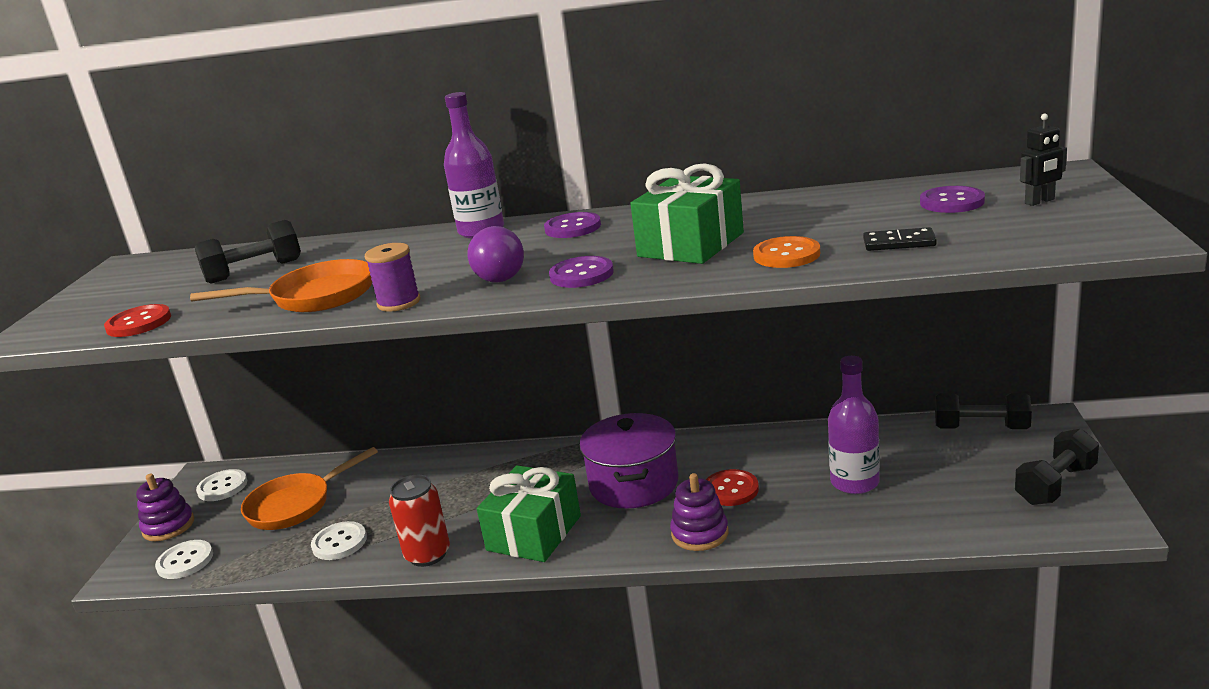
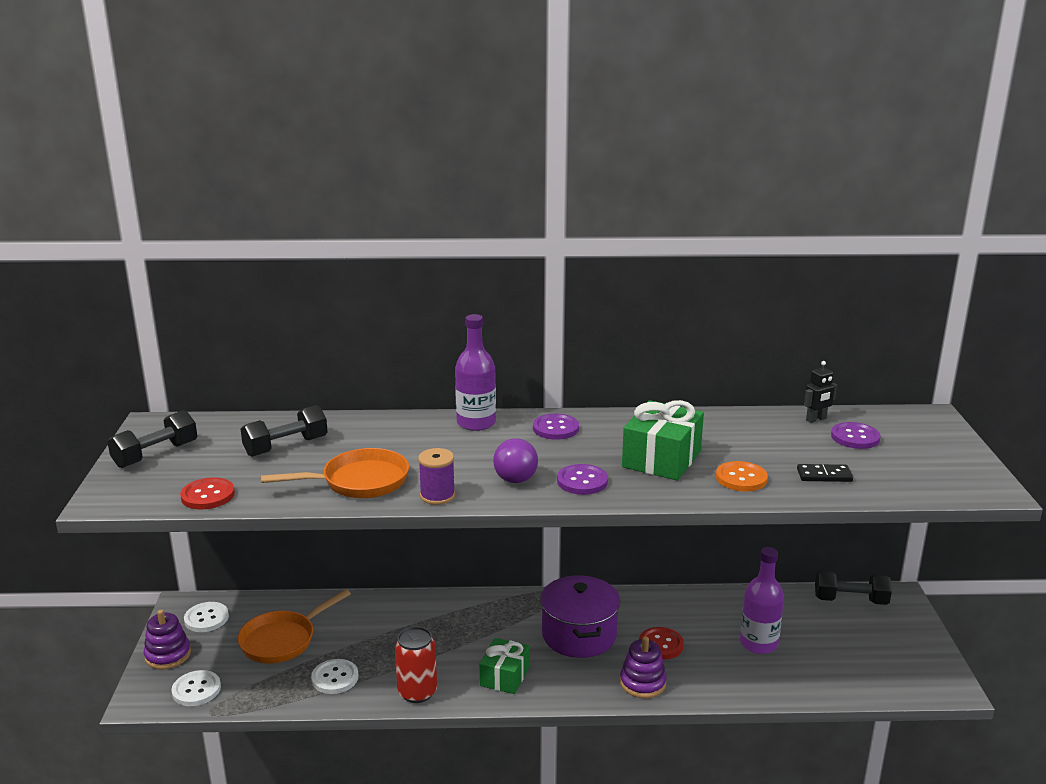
camera: 10 degrees left, 0 degrees up
green gift [477,465,581,562] -> green gift [480,638,529,694], size x0.67
black dumbbell [1015,429,1099,505] -> black dumbbell moved to [107,410,197,468]
black robot [1020,113,1067,206] -> black robot moved to [804,361,837,423]

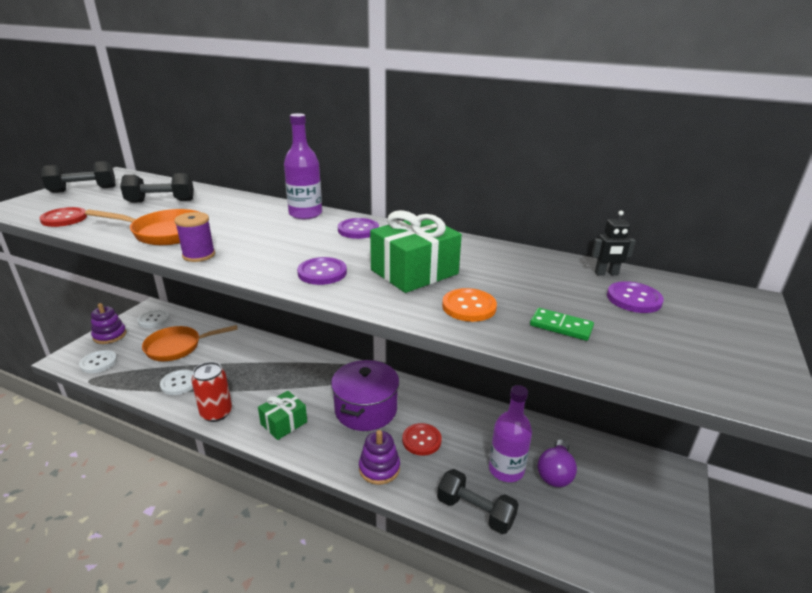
camera: 25 degrees right, 5 degrees up
purple light bulb [493,438,538,483] -> purple light bulb moved to [537,439,577,487]
black domino [797,464,853,482] -> green domino [530,308,594,341]
black dumbbell [815,571,892,605] -> black dumbbell moved to [437,469,519,534]

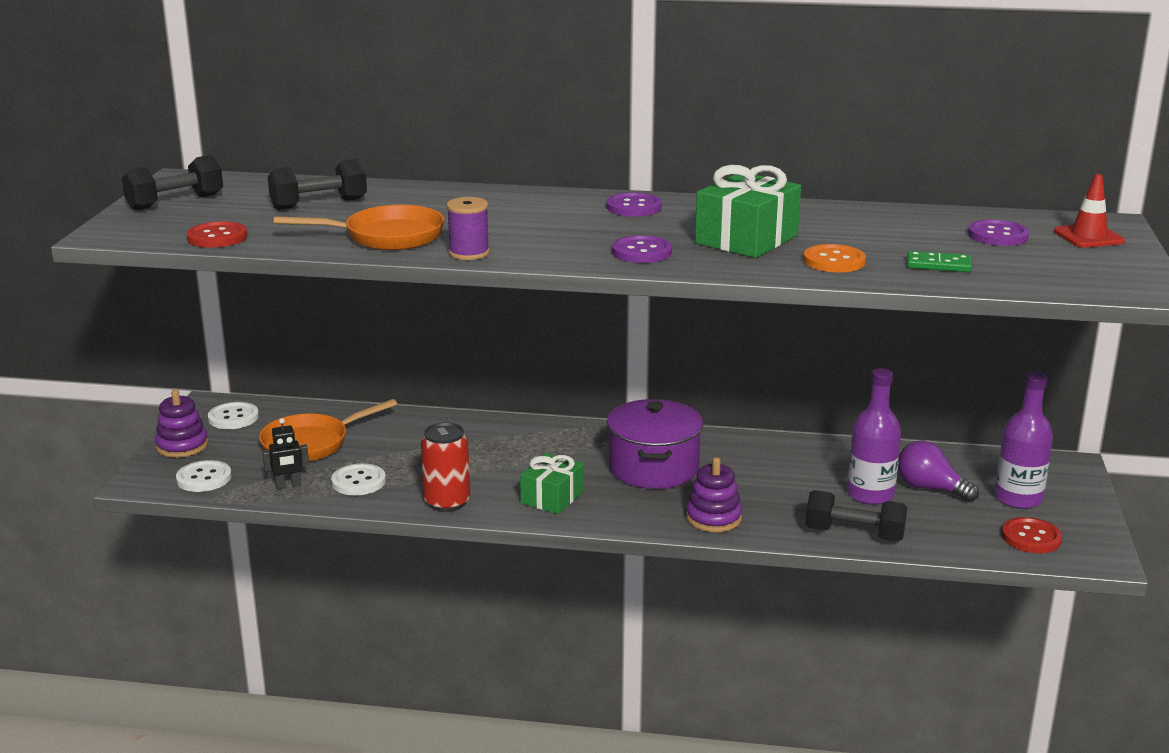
camera: 15 degrees left, 5 degrees down
purple bottle [284,113,322,219] -> purple bottle moved to [995,372,1053,509]
red button [402,423,442,456] -> red button moved to [1002,517,1062,553]
purple light bulb [537,439,577,487] -> purple light bulb turned 120 degrees clockwise [898,441,979,502]
black robot [592,210,636,276] -> black robot moved to [262,418,309,490]
none -> red traffic cone [1054,174,1125,248]

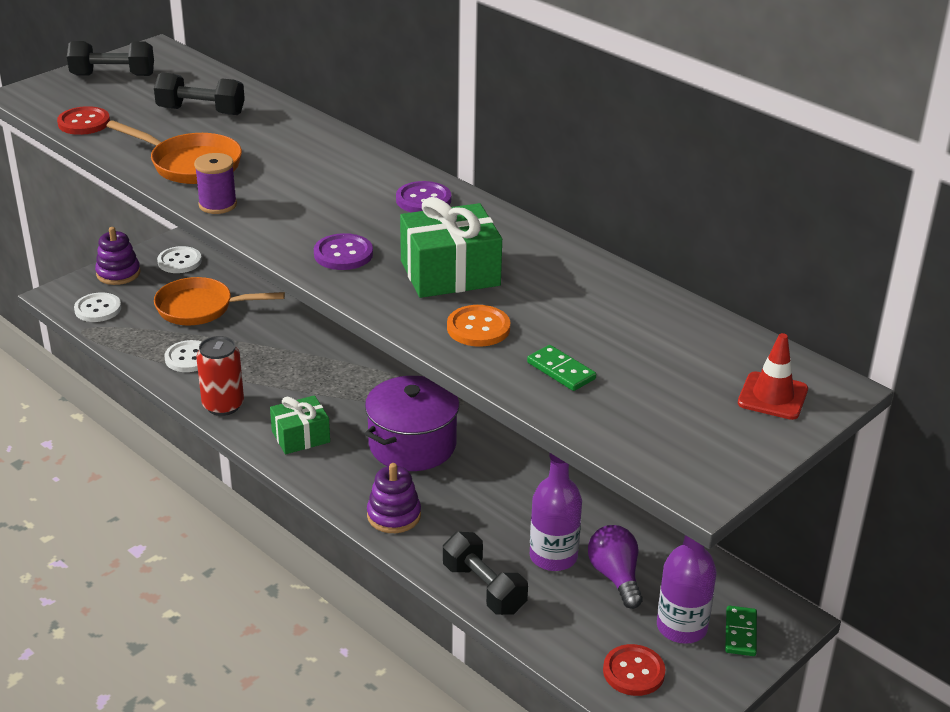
camera: 35 degrees right, 10 degrees up
black robot [262,418,309,490] -> none
purple button [968,220,1029,246] -> none
none -> green domino [725,605,757,656]

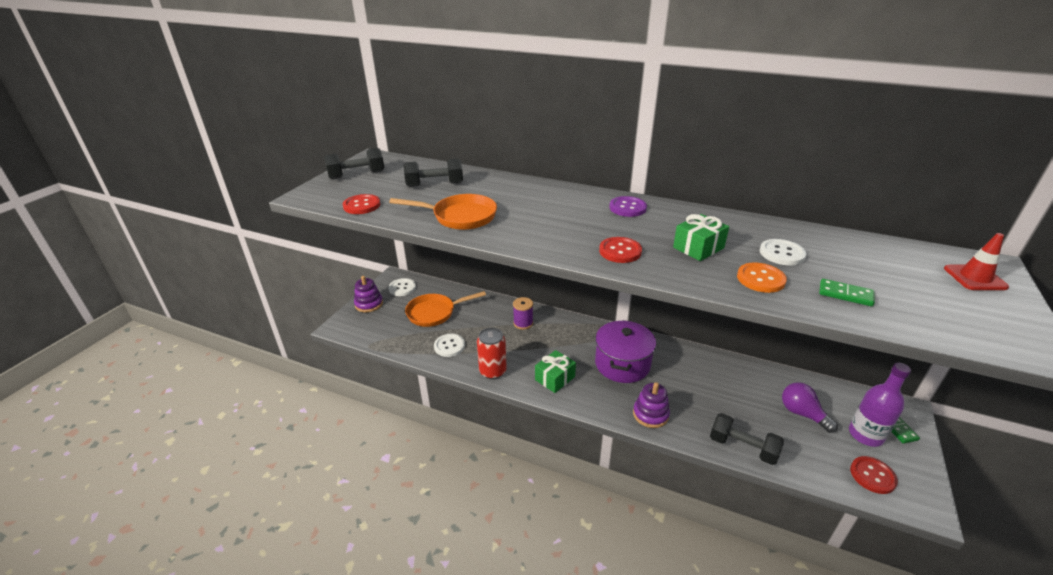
camera: 20 degrees left, 0 degrees up
white button [74,292,121,322] -> white button moved to [760,239,807,265]
purple spool [194,153,237,214] -> purple spool moved to [513,297,533,330]
purple button [314,233,373,270] -> red button [599,237,642,263]
green gift [400,197,502,298] -> green gift [673,214,729,261], size x0.67
purple bottle [530,453,582,571] -> none

